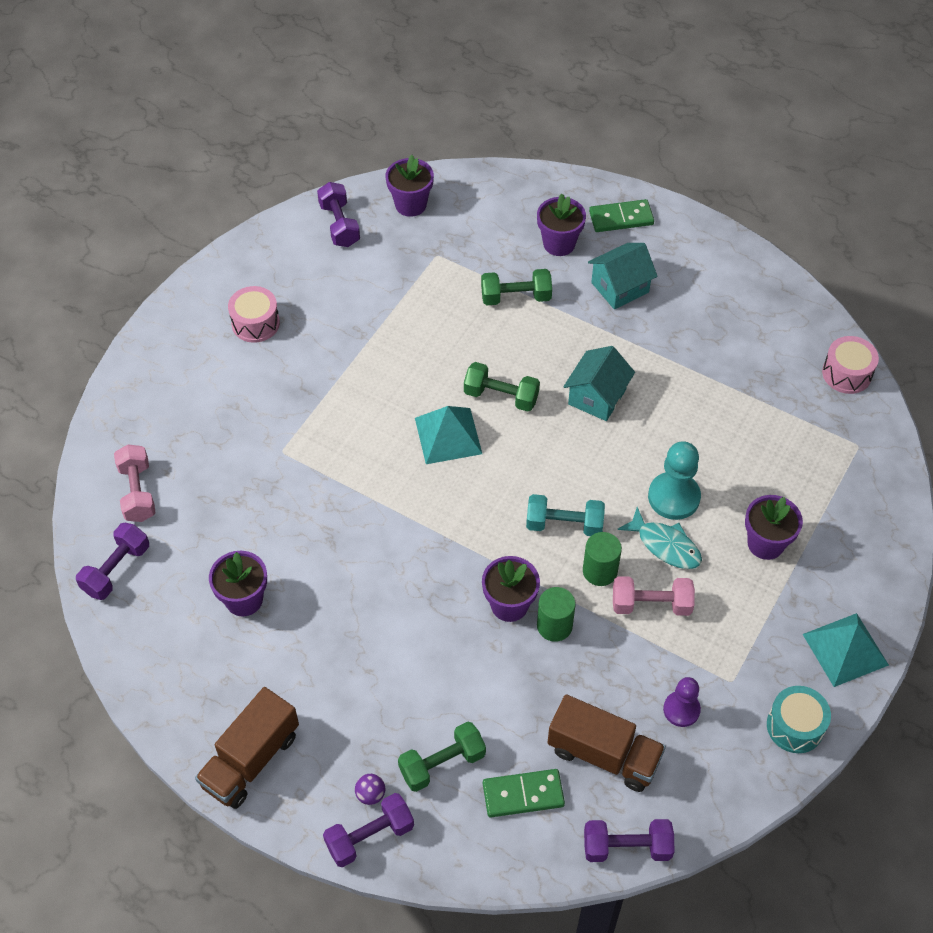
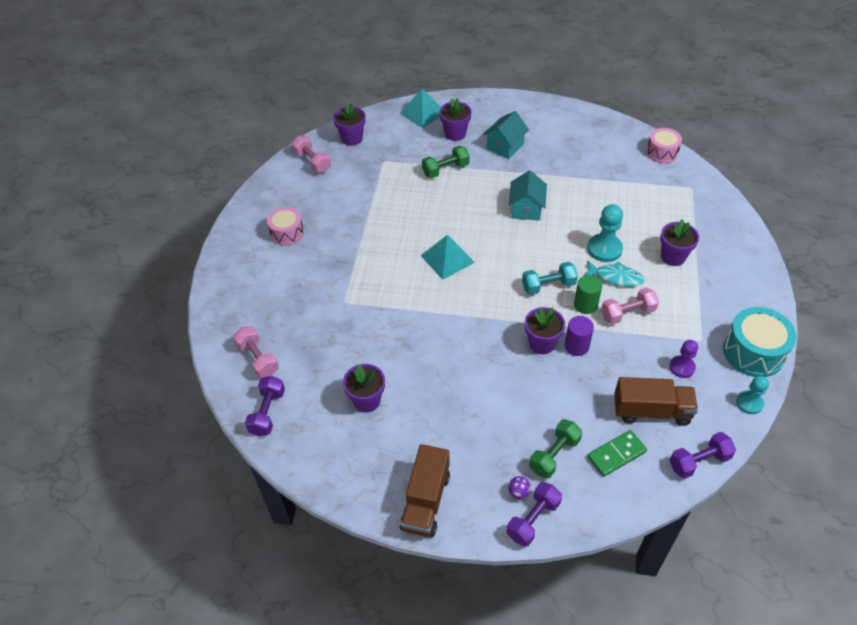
camera: 20 degrees left, 5 degrees down
purple dumbbell [317,182,360,247] -> pink dumbbell [292,136,331,173]
green dumbbell [464,362,540,412] -> none
green cylinder [537,587,576,642] -> purple cylinder [565,316,594,356]
green domino [589,199,654,232] -> none
turquoise drum [767,686,831,753] -> turquoise drum [723,307,796,377], size x1.55
turquoise pyramid [803,613,889,687] -> turquoise pyramid moved to [400,88,441,128]
none -> turquoise pawn [737,376,769,414]

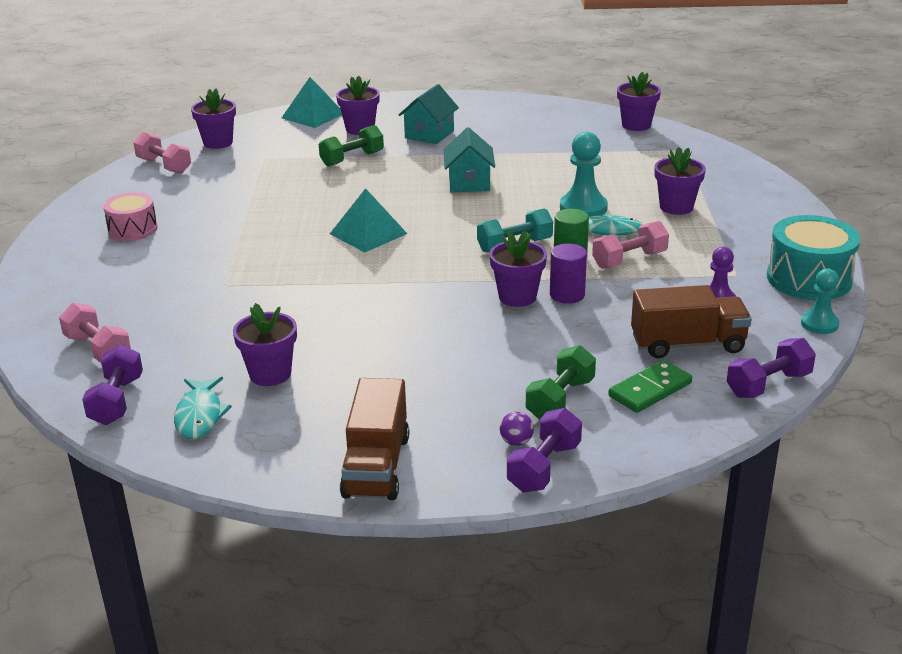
camera: 10 degrees left, 20 degrees down
pink drum [646,128,682,163] -> purple flower pot [617,72,661,131]
none -> turquoise fish [174,376,232,439]

